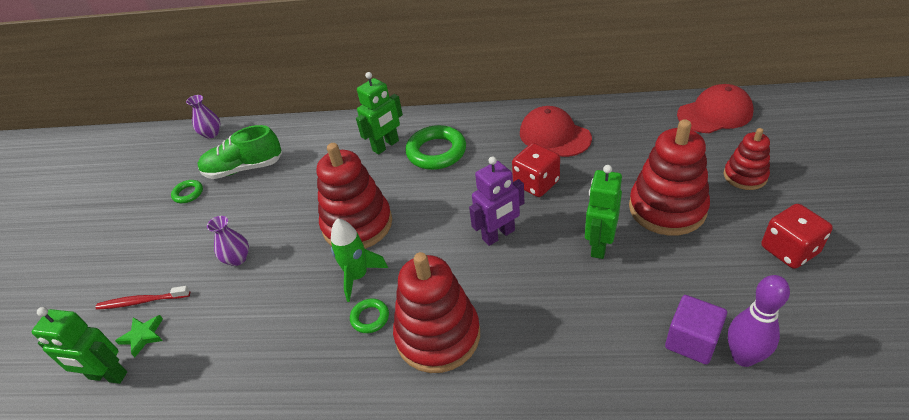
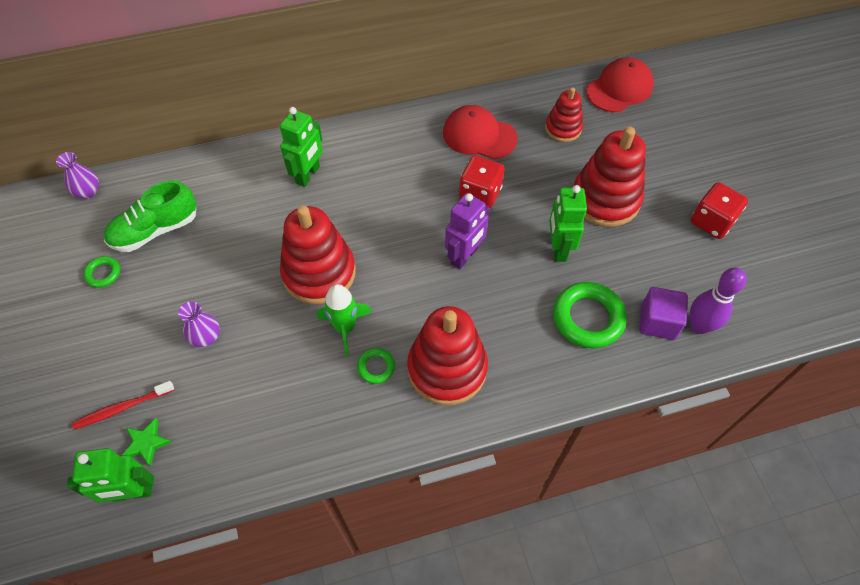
camera: 25 degrees left, 15 degrees up
green ring [405,125,466,170] -> green ring moved to [553,282,627,348]
red stacking toy [724,128,770,190] -> red stacking toy moved to [545,87,583,142]

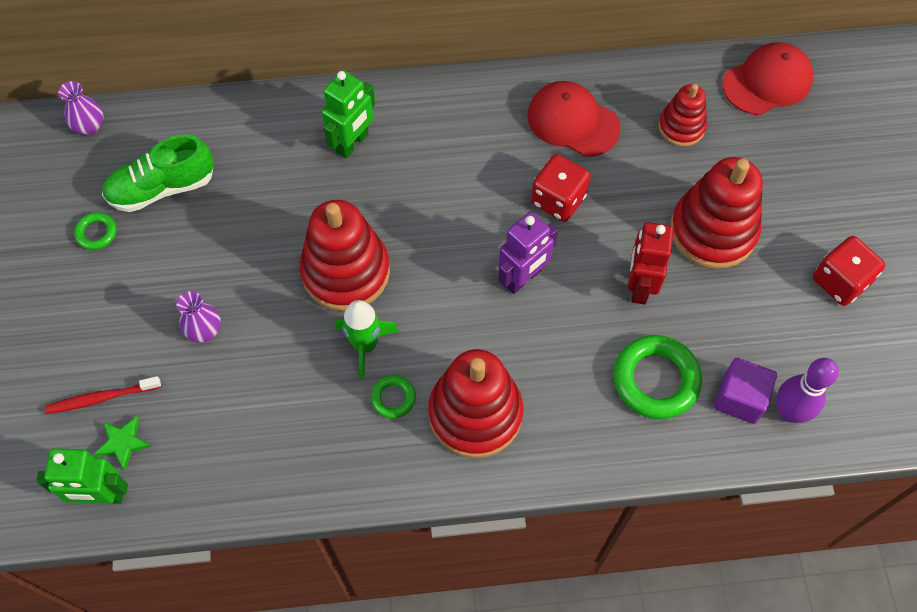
camera: 10 degrees right, 5 degrees up
green robot [549,185,587,262] -> red robot [628,222,674,304]

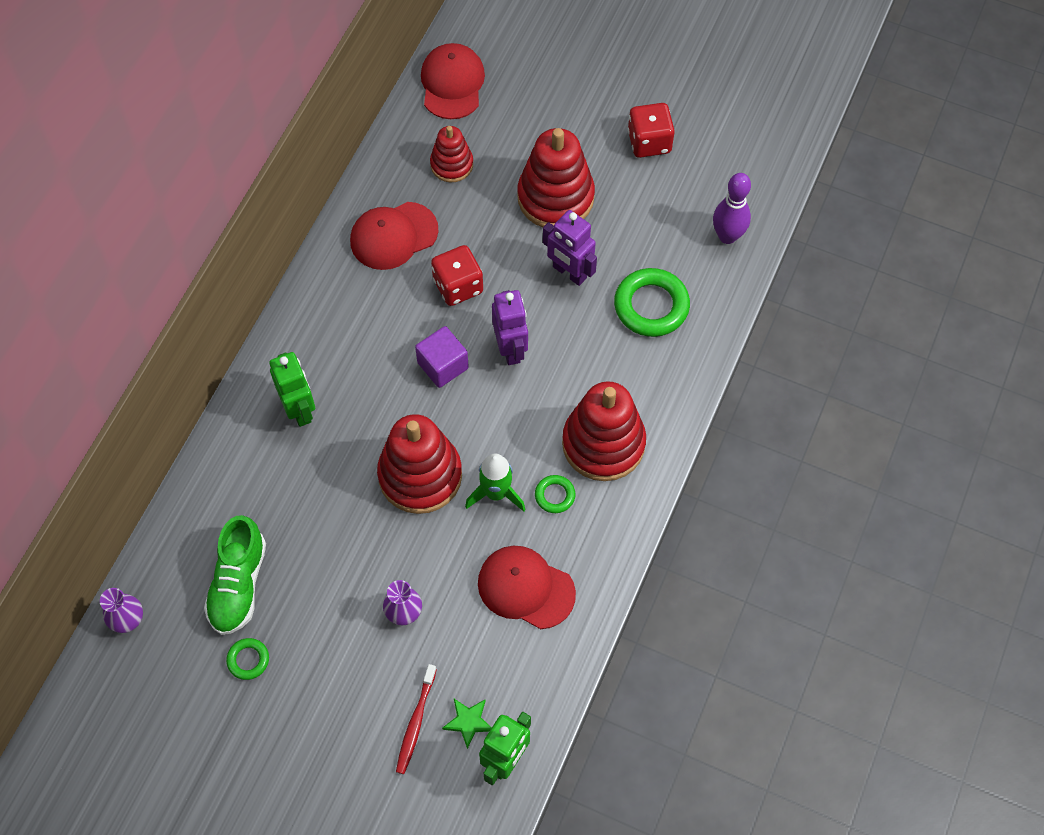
camera: 60 degrees left, 0 degrees up
red robot [628,222,674,304] -> purple robot [543,210,597,286]
purple cube [714,358,777,424] -> purple cube moved to [415,326,469,388]
none -> red cap [478,546,576,629]

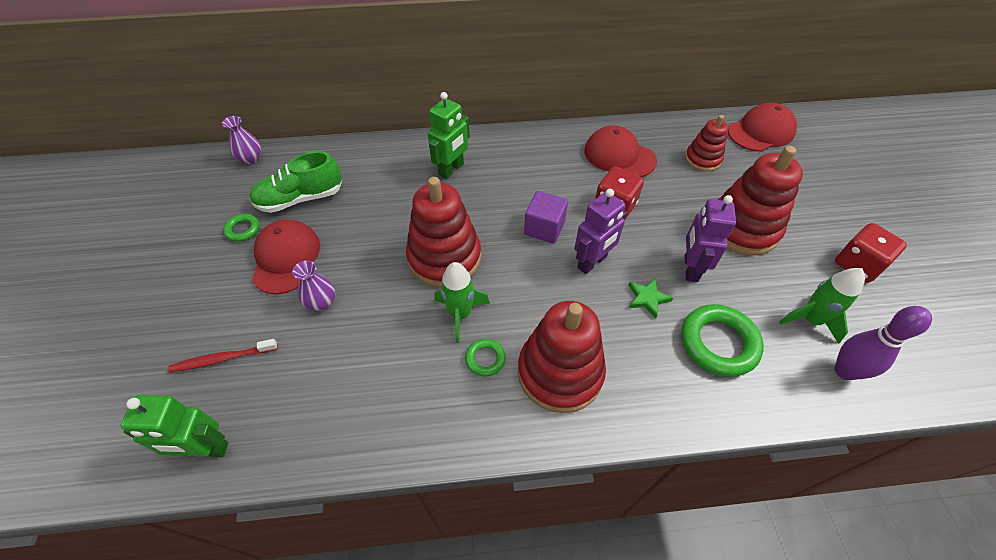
camera: 60 degrees right, 10 degrees down
green star [442,699,492,749] -> green star moved to [628,278,673,319]
red cap [478,546,576,629] -> red cap moved to [252,220,320,294]
none -> green rocket [779,268,865,344]

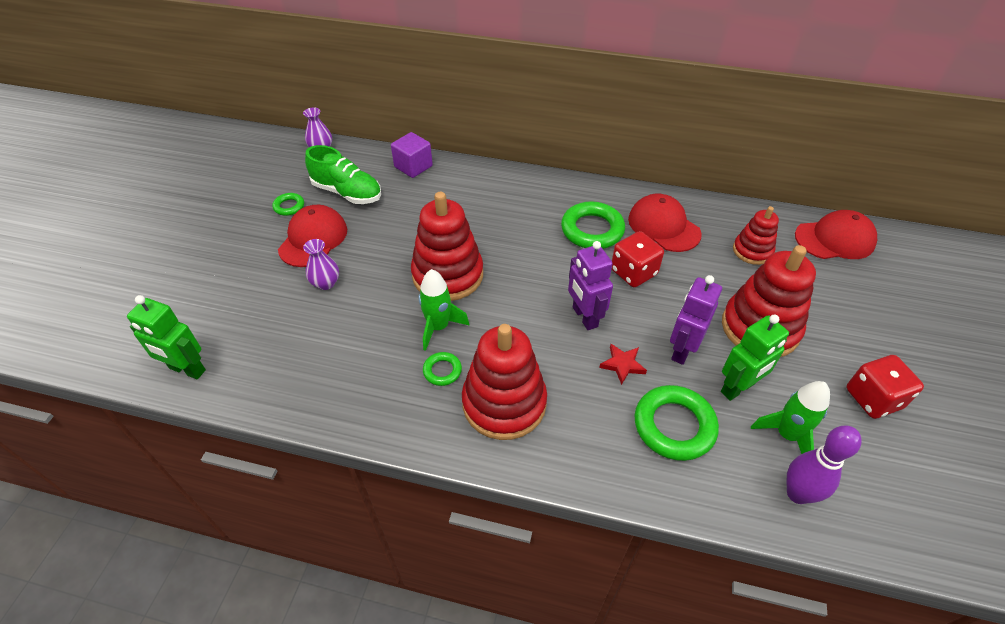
camera: 20 degrees right, 5 degrees down
red toothbrush [168,339,278,373] -> none
green shoe [249,151,342,213] -> green shoe turned 150 degrees counterclockwise [305,145,381,204]
green robot [428,92,470,179] -> green robot moved to [721,315,789,401]
purple cube [524,191,568,244] -> purple cube moved to [391,132,433,178]
purple robot [574,189,627,274] -> purple robot turned 90 degrees clockwise [568,241,613,330]
green star [628,278,673,319] -> red star [599,344,647,385]
none -> green ring [561,201,625,249]

